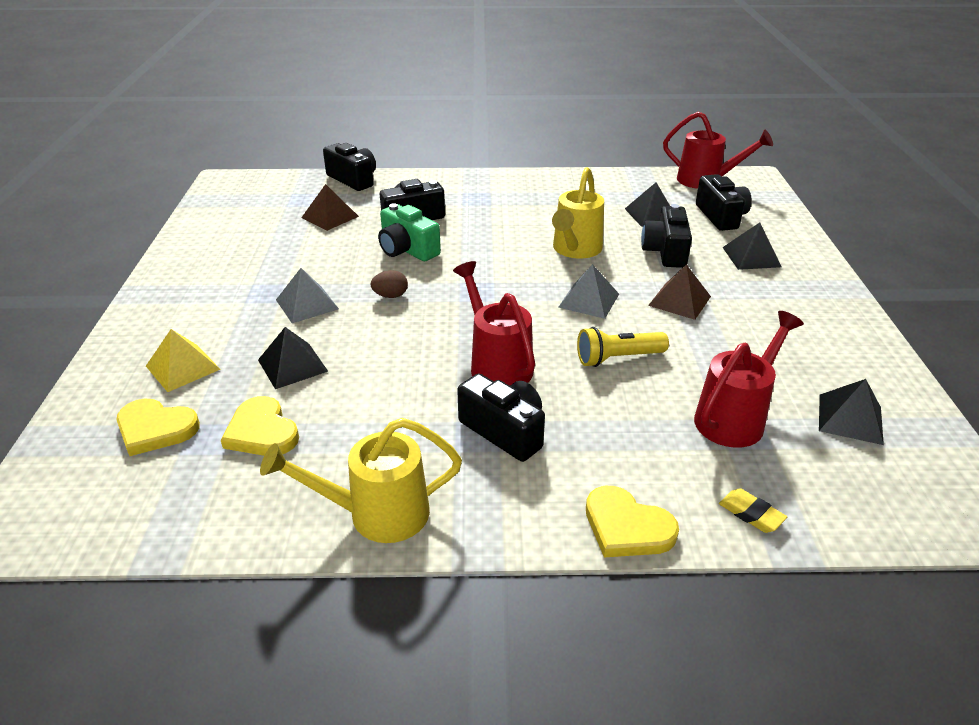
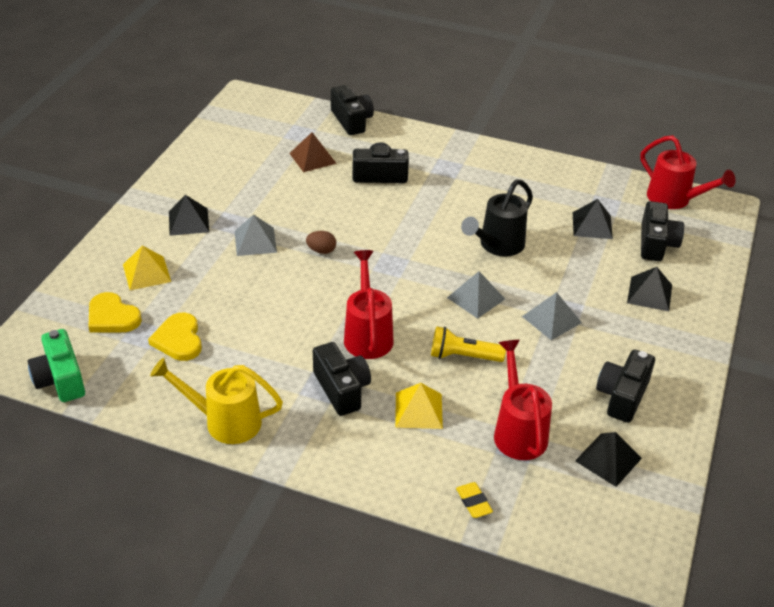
camera: 20 degrees right, 5 degrees up
black pyramid [258,327,328,389] -> black pyramid moved to [169,195,209,236]
green camera [378,203,441,261] -> green camera moved to [28,329,85,402]
yellow watering can [552,167,604,259] -> black watering can [461,179,533,256]
yellow heart [586,486,679,557] -> none
black camera [641,204,692,268] -> black camera moved to [596,349,655,423]
brown pyramid [648,264,711,320] -> grey pyramid [522,292,582,340]
red watering can [694,311,804,448] -> red watering can turned 75 degrees counterclockwise [494,340,552,460]
none -> yellow pyramid [395,383,443,429]

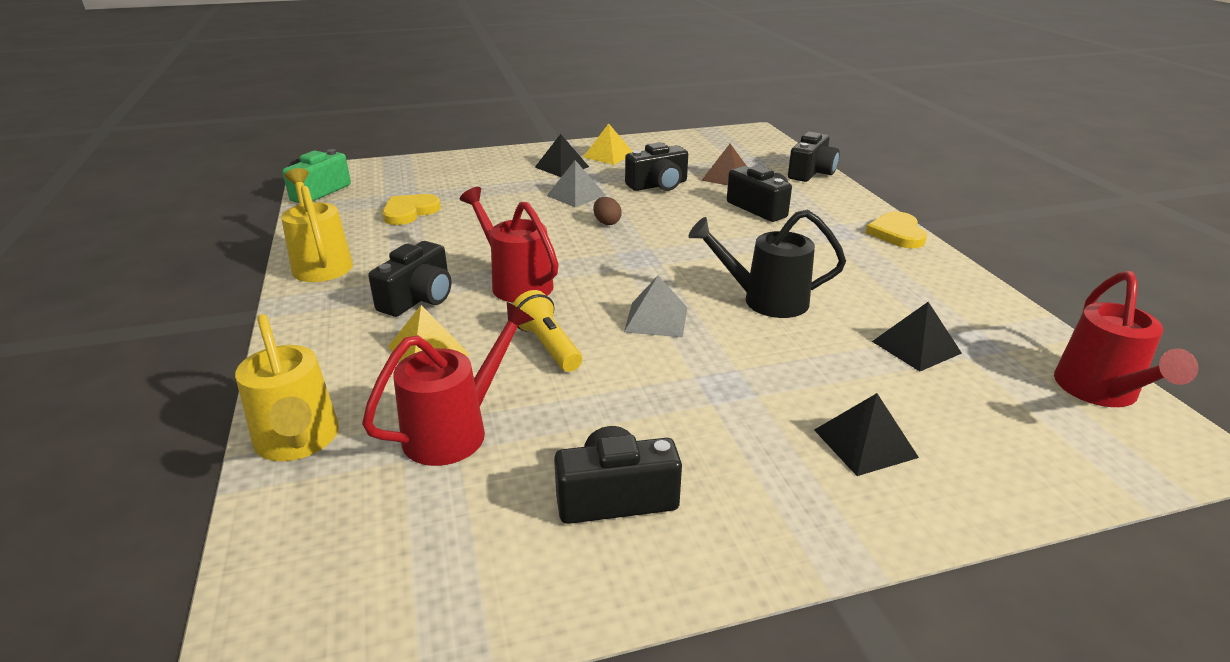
camera: 55 degrees right, 10 degrees down
yellow heart [88,292,142,333] -> yellow heart moved to [865,211,927,248]
yellow pyramid [123,246,171,290] -> yellow pyramid moved to [583,124,633,165]
red watering can [344,250,393,359] -> red watering can turned 90 degrees counterclockwise [460,187,559,303]
yellow eraser [456,482,493,518] -> yellow watering can [235,314,339,461]
grey pyramid [522,292,582,340] -> none
black pyramid [575,432,642,487] -> none
black camera [641,201,684,261] -> black camera moved to [625,142,688,191]

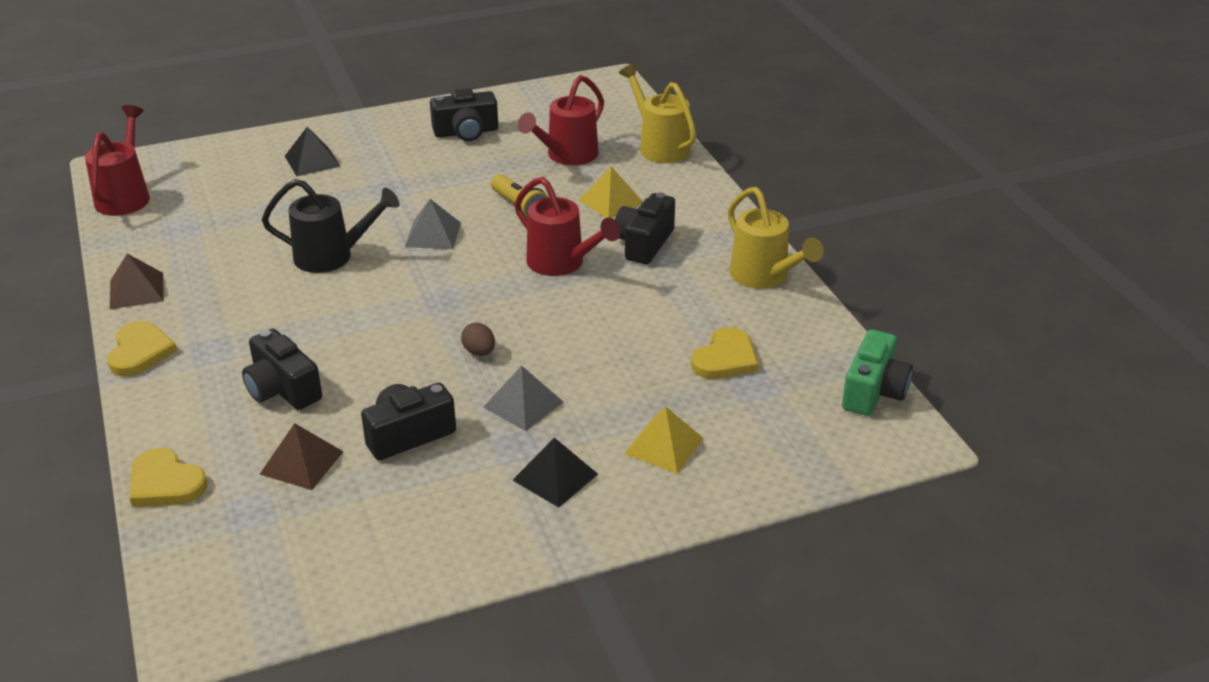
camera: 175 degrees right, 5 degrees up
yellow pyramid [583,124,633,165] -> yellow pyramid moved to [624,406,704,474]
black camera [788,132,840,182] -> yellow heart [130,448,207,507]
black pyramid [872,302,962,371] -> none
none -> brown pyramid [110,254,164,309]

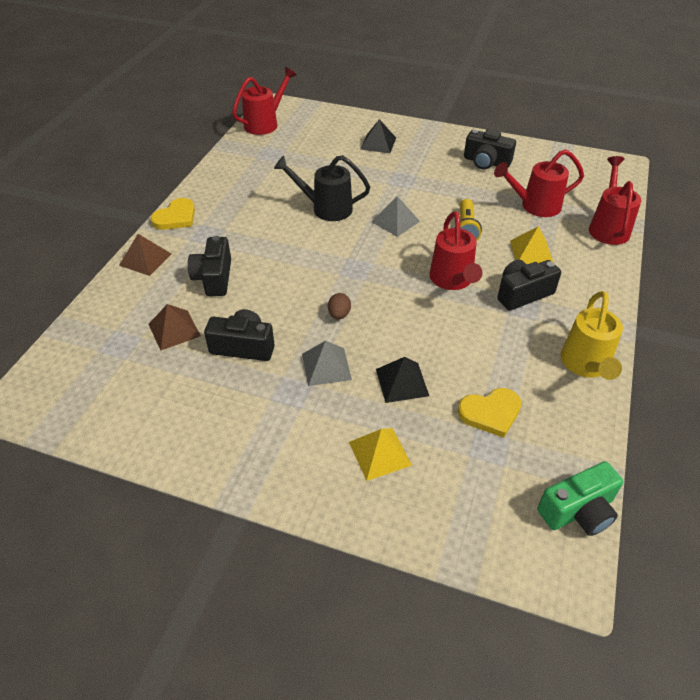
camera: 40 degrees right, 10 degrees up
brown pyramid [110,254,164,309] -> brown pyramid moved to [119,234,171,276]
yellow heart [130,448,207,507] -> none
black watering can [262,179,399,273] -> black watering can turned 150 degrees clockwise [274,155,370,221]
black pyramid [513,437,598,508] -> black pyramid moved to [376,357,429,403]
yellow watering can [619,64,697,163] -> red watering can [589,156,641,245]

